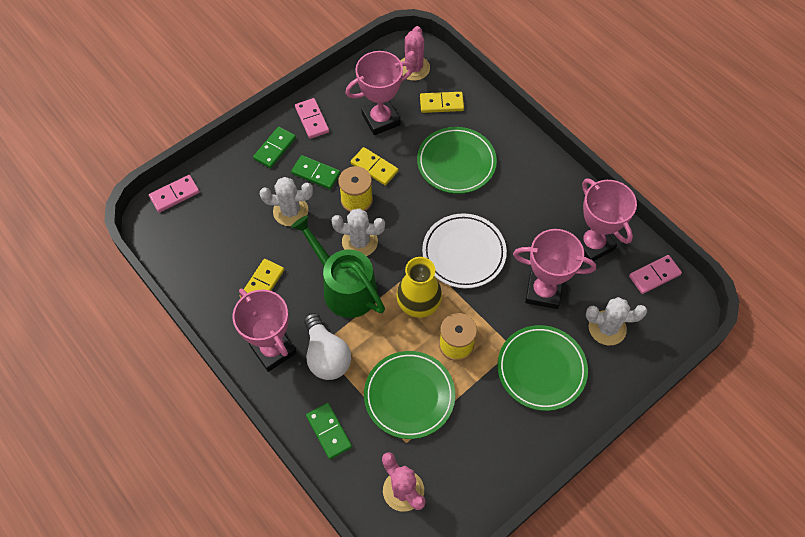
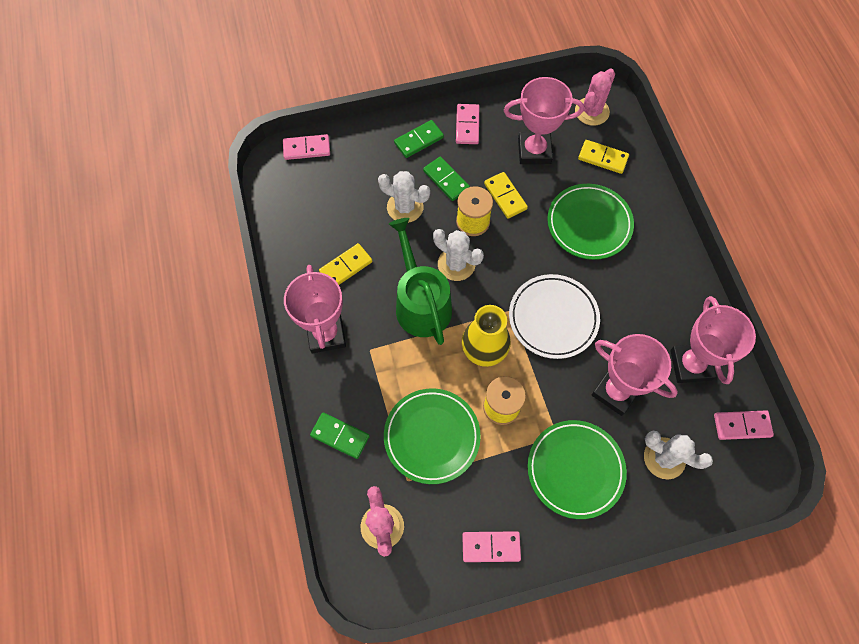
camera: 25 degrees right, 5 degrees up
white light bulb [304,313,351,380] -> none
green domino [306,403,352,459] -> green domino turned 60 degrees counterclockwise [310,412,370,459]
none -> pink domino [462,531,521,562]

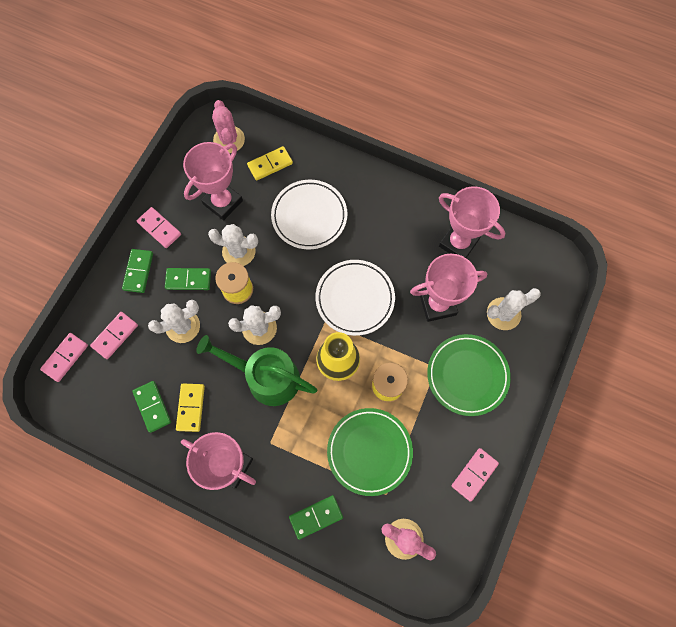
camera: 50 degrees left, 5 degrees up
yellow domino [484,172,528,218] -> white cactus [208,224,258,266]
green plate [547,184,634,260] -> white plate [271,180,347,249]
pink domino [714,410,774,440] -> pink domino moved to [90,312,138,359]
none -> green domino [132,381,171,433]

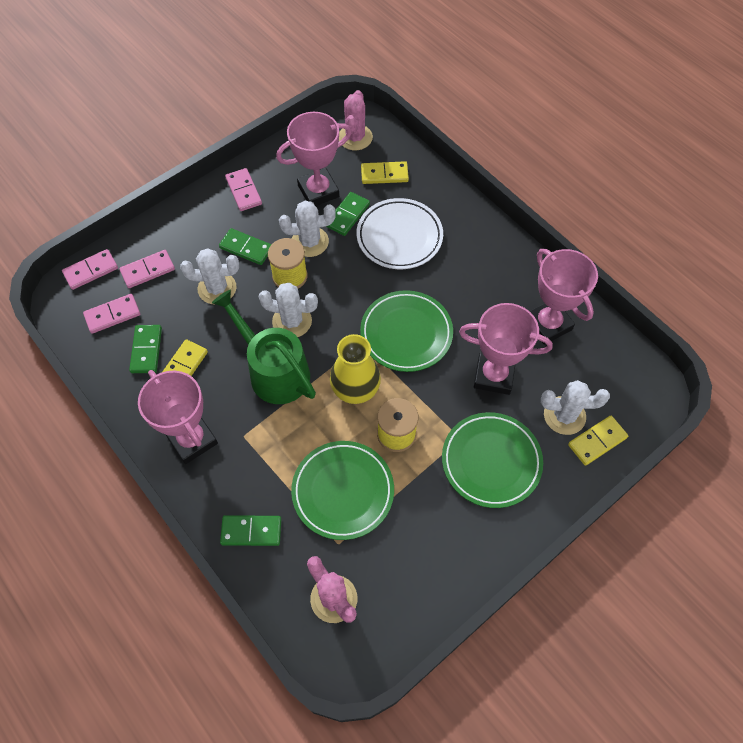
camera: 25 degrees right, 10 degrees down
green domino [122,249,153,293] -> green domino moved to [326,192,370,236]
white cactus [208,224,258,266] -> white cactus turned 45 degrees counterclockwise [279,201,336,257]
white plate [316,260,395,336] -> green plate [360,290,453,372]
pink domino [452,448,499,502] -> pink domino moved to [83,294,140,334]
none -> yellow domino [568,416,628,466]

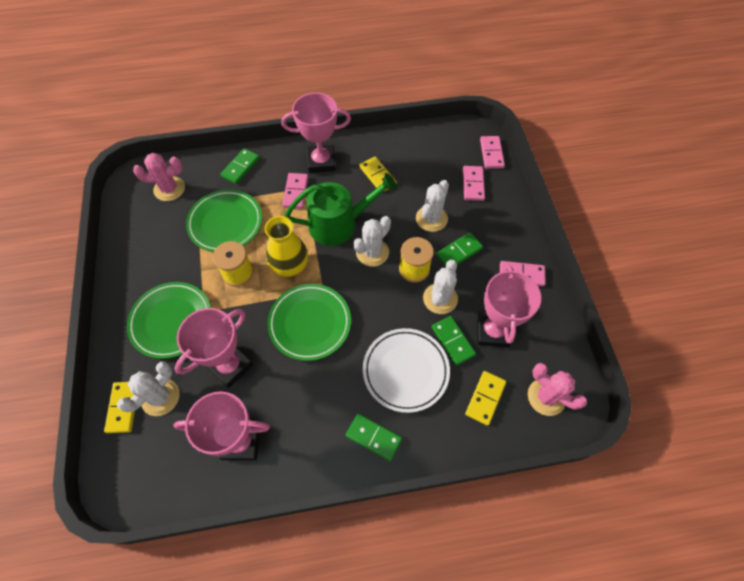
camera: 120 degrees right, 0 degrees up
pink domino [83,294,140,334] -> pink domino moved to [282,173,308,209]
green domino [129,325,162,373] -> green domino moved to [346,414,402,461]

